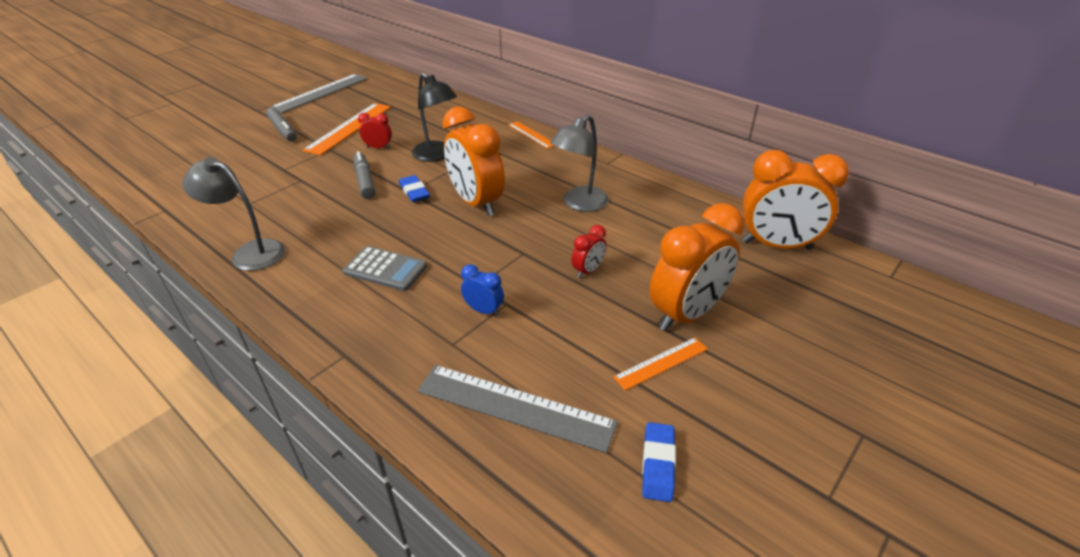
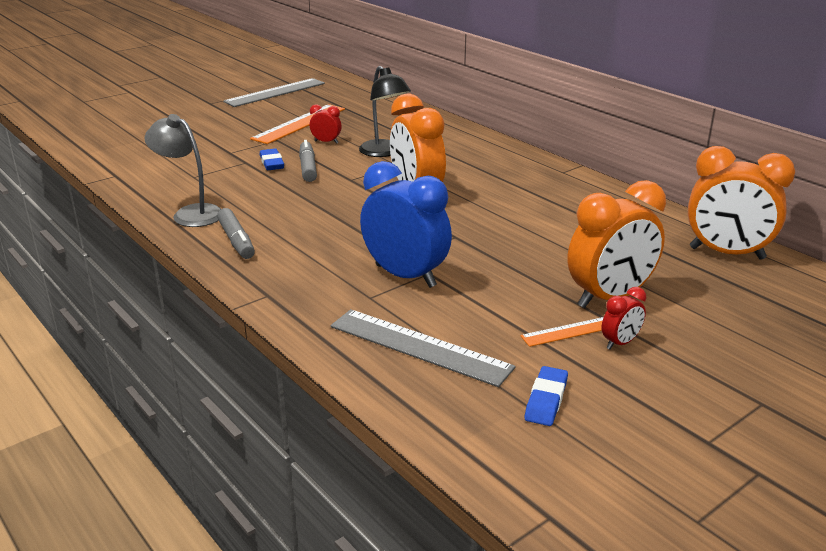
camera: 10 degrees right, 10 degrees down
grey marker [266,108,297,142] -> grey marker moved to [217,208,255,259]
grey calculator [343,246,427,291] -> none
blue eraser [399,175,430,202] -> blue eraser moved to [260,149,284,170]
blue clock [461,265,504,317] -> blue clock [360,161,452,288], size x2.20
orange ruler [508,121,554,149] -> none
grey lamp [550,115,608,212] -> none
red clock [572,225,606,278] -> red clock moved to [601,287,646,349]

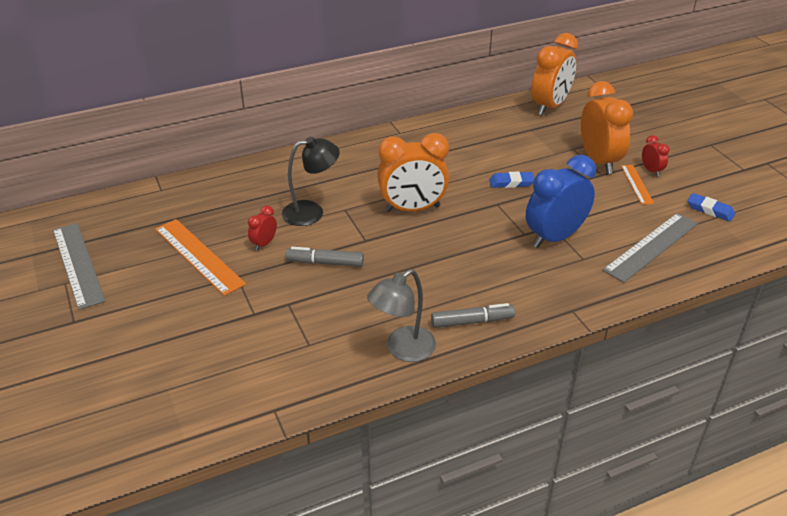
camera: 75 degrees left, 10 degrees up
blue eraser [260,149,284,170] -> blue eraser moved to [489,171,534,188]

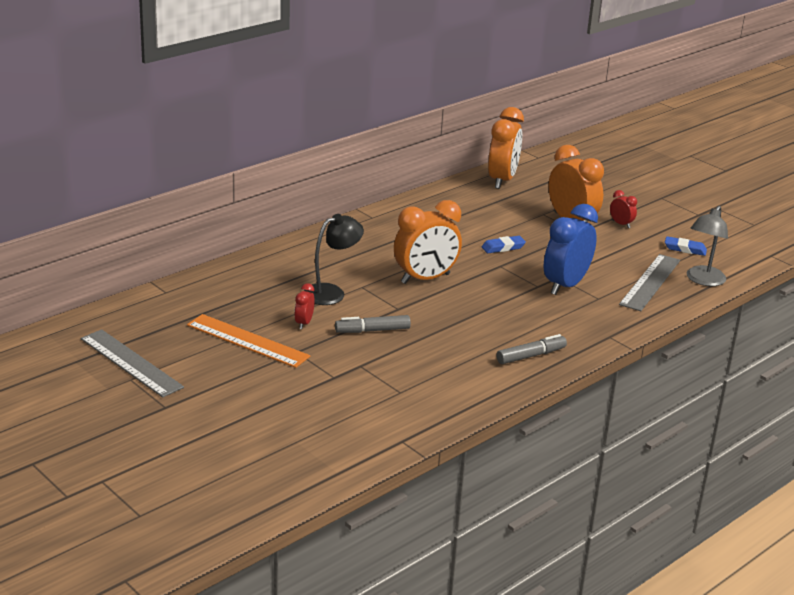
camera: 20 degrees left, 10 degrees down
grey lamp [367,269,436,362] -> grey lamp moved to [687,206,728,286]
orange ruler [621,165,654,205] -> none

